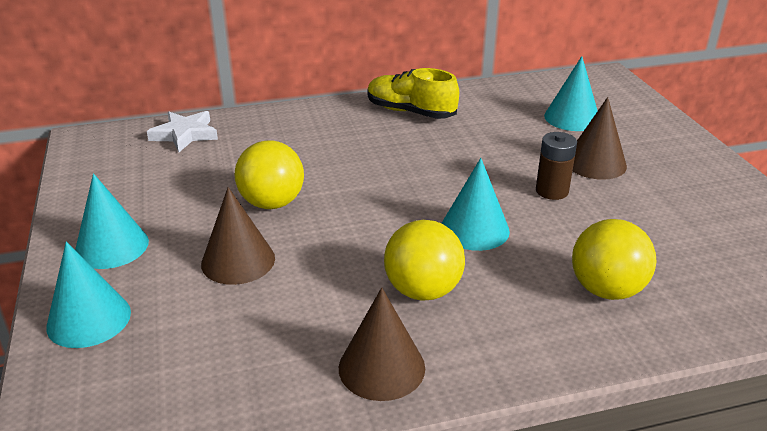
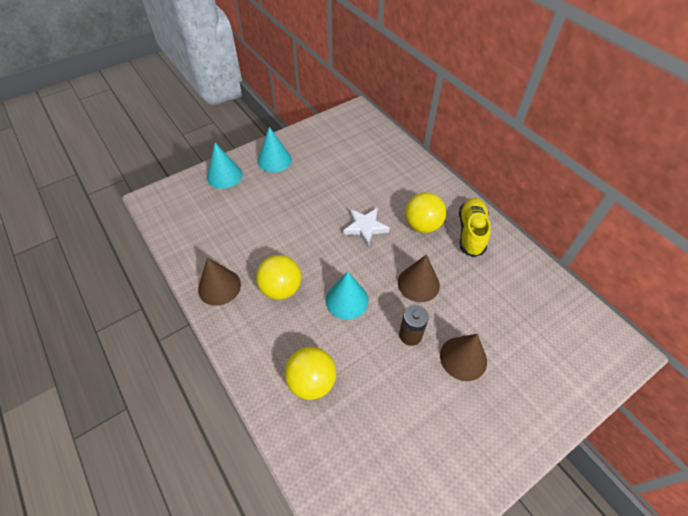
camera: 70 degrees right, 20 degrees up
white star [147,111,218,152] -> white star moved to [343,208,390,246]
brown cone [201,187,275,285] -> brown cone moved to [398,254,440,302]
yellow ball [235,141,304,209] -> yellow ball moved to [405,193,446,233]
turquoise cone [544,56,598,131] -> none

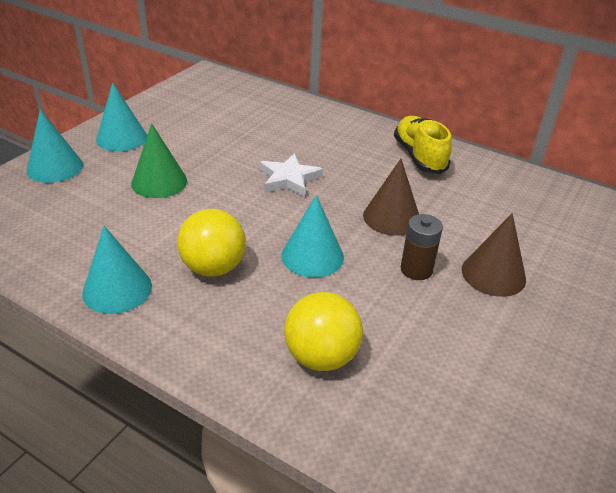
camera: 25 degrees left, 15 degrees down
brown cone [198,258,241,306] -> turquoise cone [82,226,152,314]
yellow ball [405,193,446,233] -> none
none -> green cone [131,123,187,198]

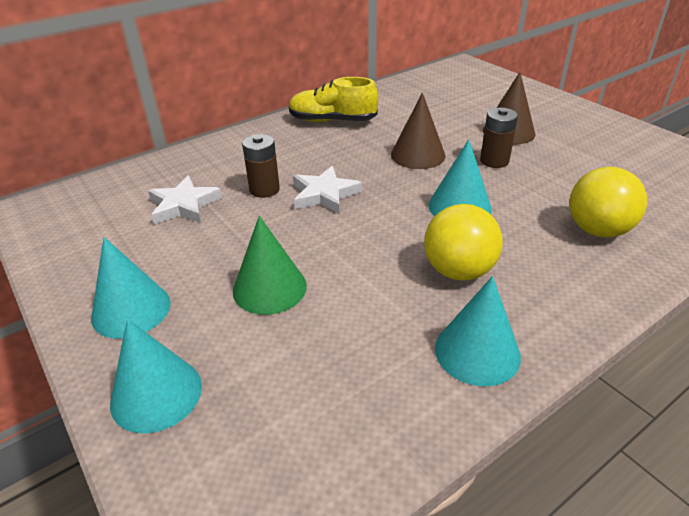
camera: 65 degrees left, 0 degrees up
none -> white star [148,176,222,224]
none -> brown battery [242,134,280,198]

